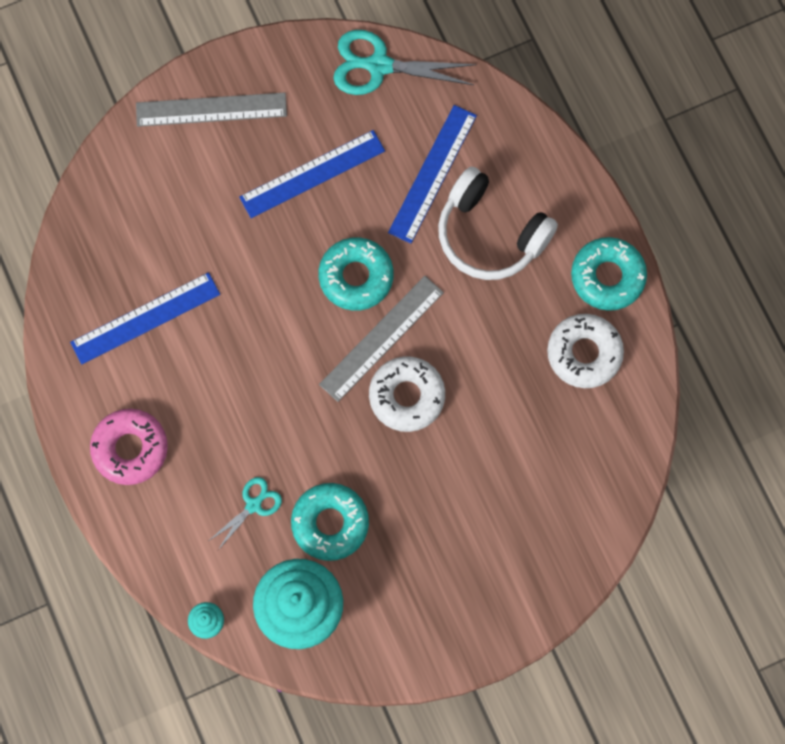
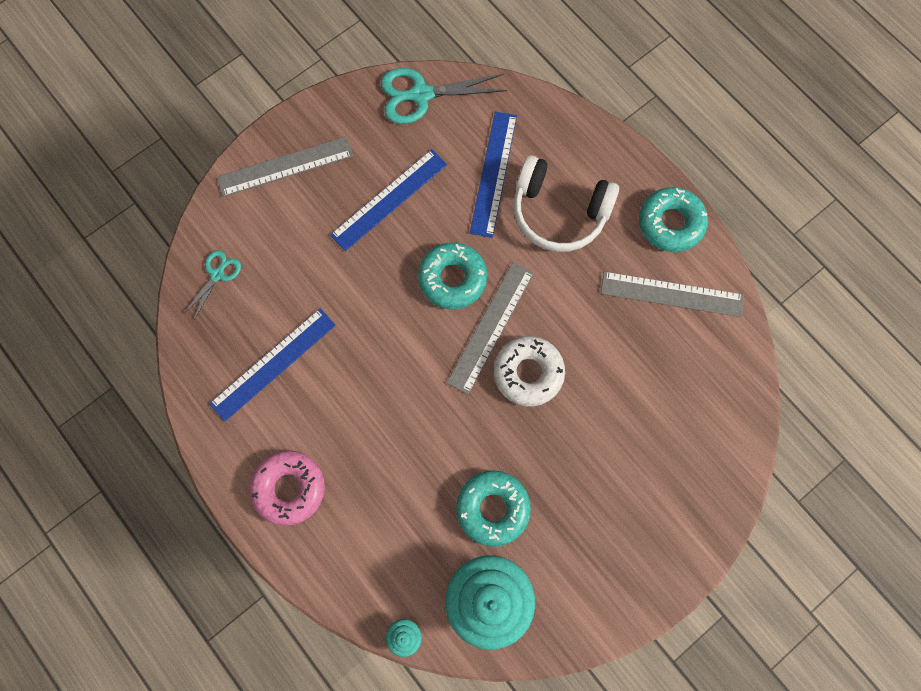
camera: 15 degrees left, 0 degrees up
turquoise scissors [210,477,282,550] -> turquoise scissors moved to [184,250,241,320]
white donut [547,314,624,388] -> grey ruler [601,271,744,317]

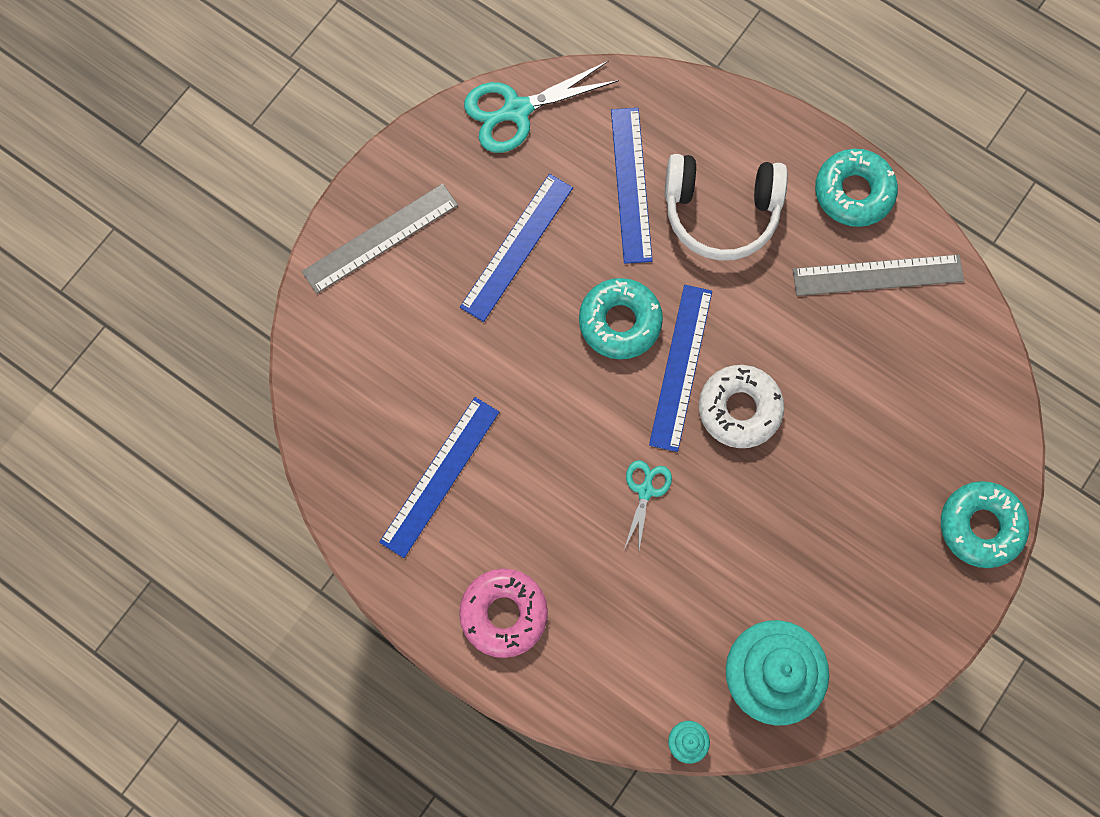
camera: 15 degrees left, 0 degrees up
turquoise scissors [184,250,241,320] -> turquoise scissors moved to [625,460,672,549]
grey ruler [447,262,534,394] -> blue ruler [649,285,712,452]
turquoise donut [456,470,531,547] -> turquoise donut moved to [941,481,1029,568]

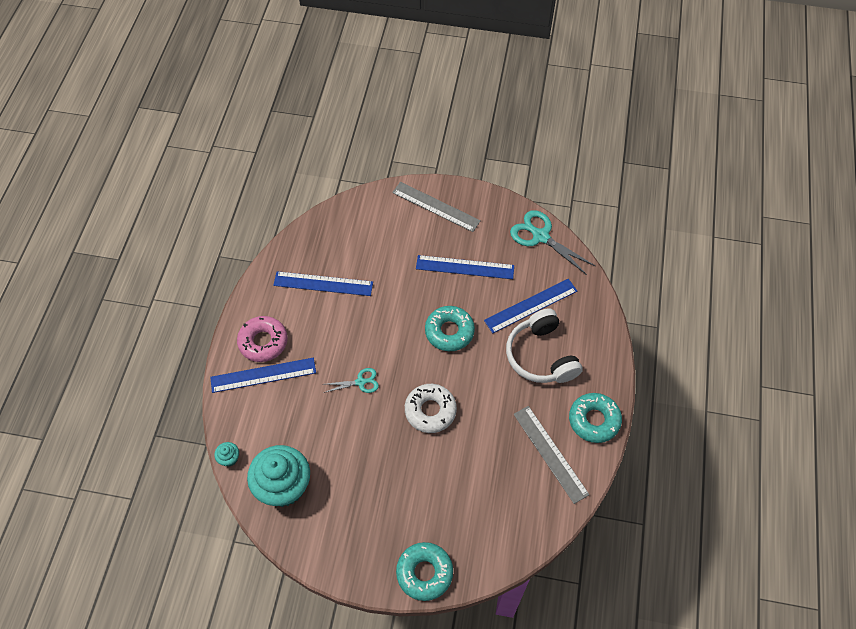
camera: 65 degrees right, 15 degrees down
blue ruler [649,285,712,452] -> blue ruler moved to [210,358,316,393]

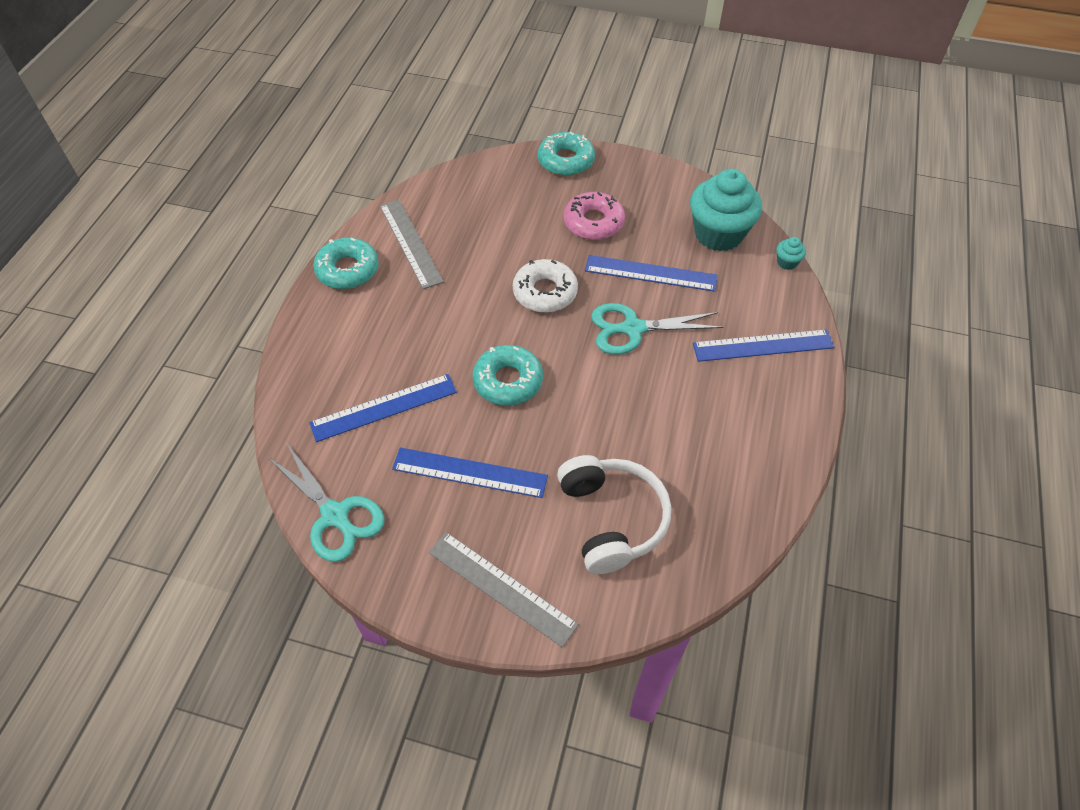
camera: 175 degrees left, 5 degrees down
pink donut [237,316,288,362] -> pink donut moved to [564,192,625,240]
blue ruler [273,271,373,296] -> blue ruler moved to [585,255,718,292]
turquoise scissors [324,368,379,393] -> turquoise scissors [591,303,723,355], size x1.79
white headphones [506,308,583,383] -> white headphones moved to [557,455,671,574]

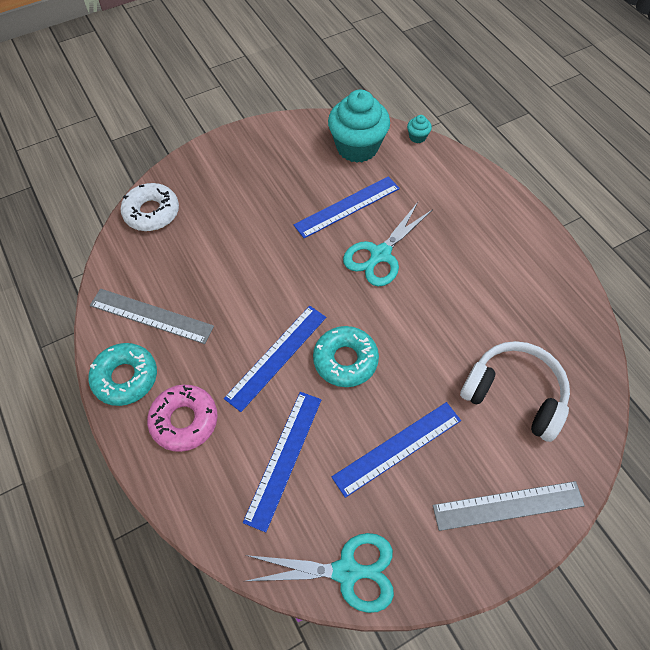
camera: 45 degrees left, 5 degrees up
white donut [513,259,578,313] -> white donut moved to [120,183,179,231]
turquoise donut [538,132,595,176] -> none
pink donut [564,192,625,240] -> pink donut moved to [147,385,218,452]
blue ruler [693,329,834,362] -> blue ruler moved to [224,306,326,412]

